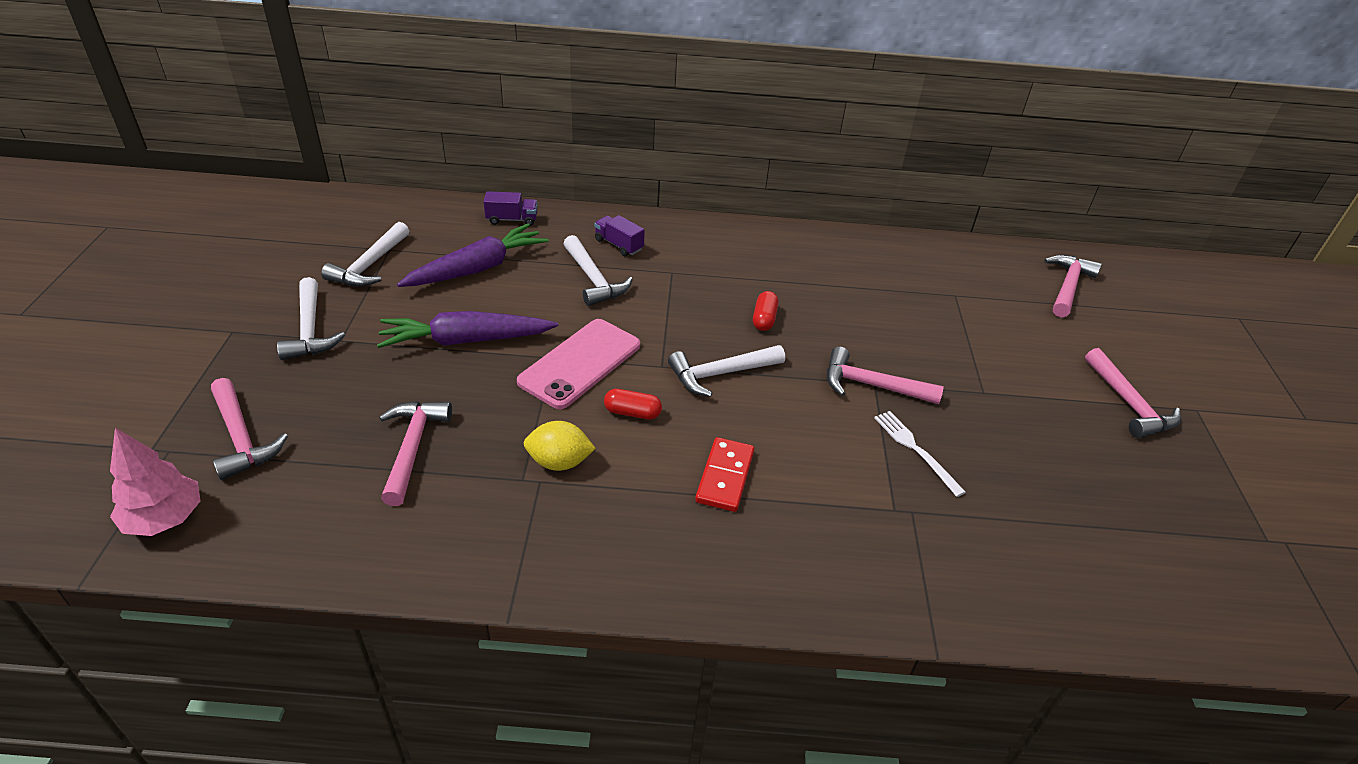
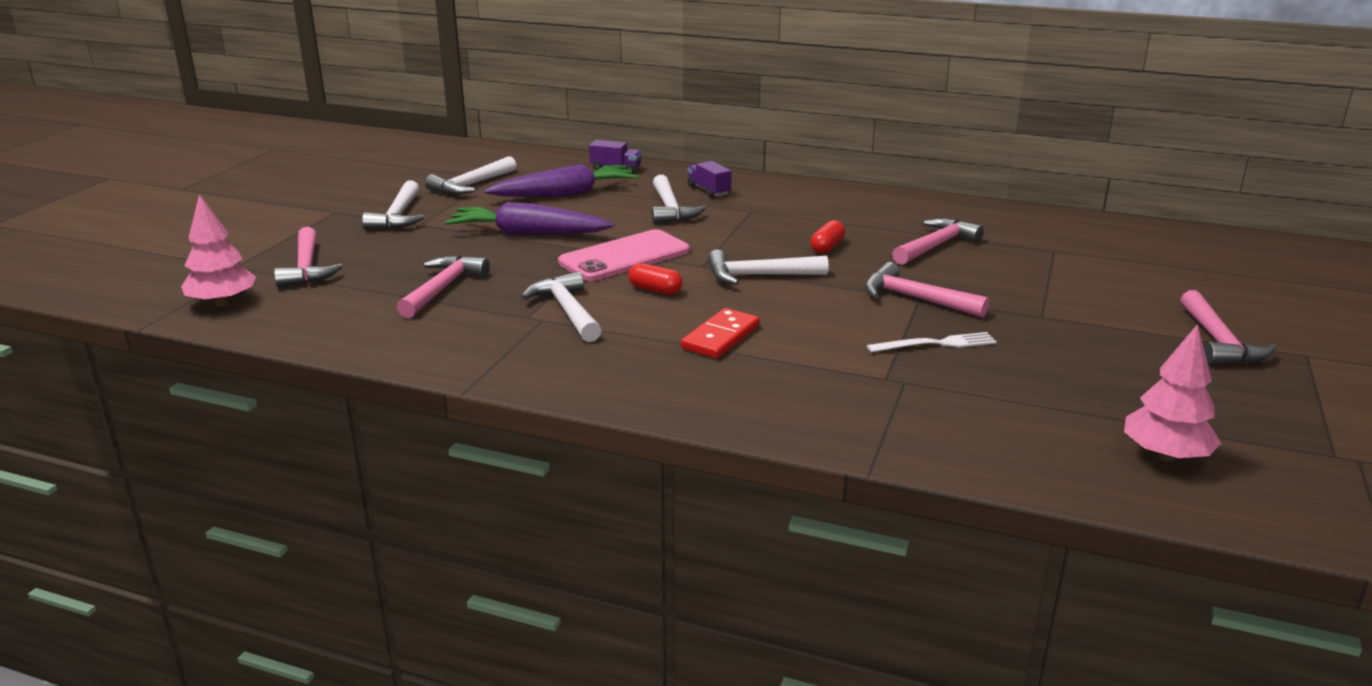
camera: 20 degrees right, 15 degrees down
yellow lemon [524,421,596,471] -> white hammer [521,271,602,342]
white fork [874,411,966,497] -> white fork turned 90 degrees clockwise [867,332,997,352]
pink hammer [1045,255,1102,318] -> pink hammer moved to [892,218,984,265]
none -> pink tree [1124,324,1221,462]

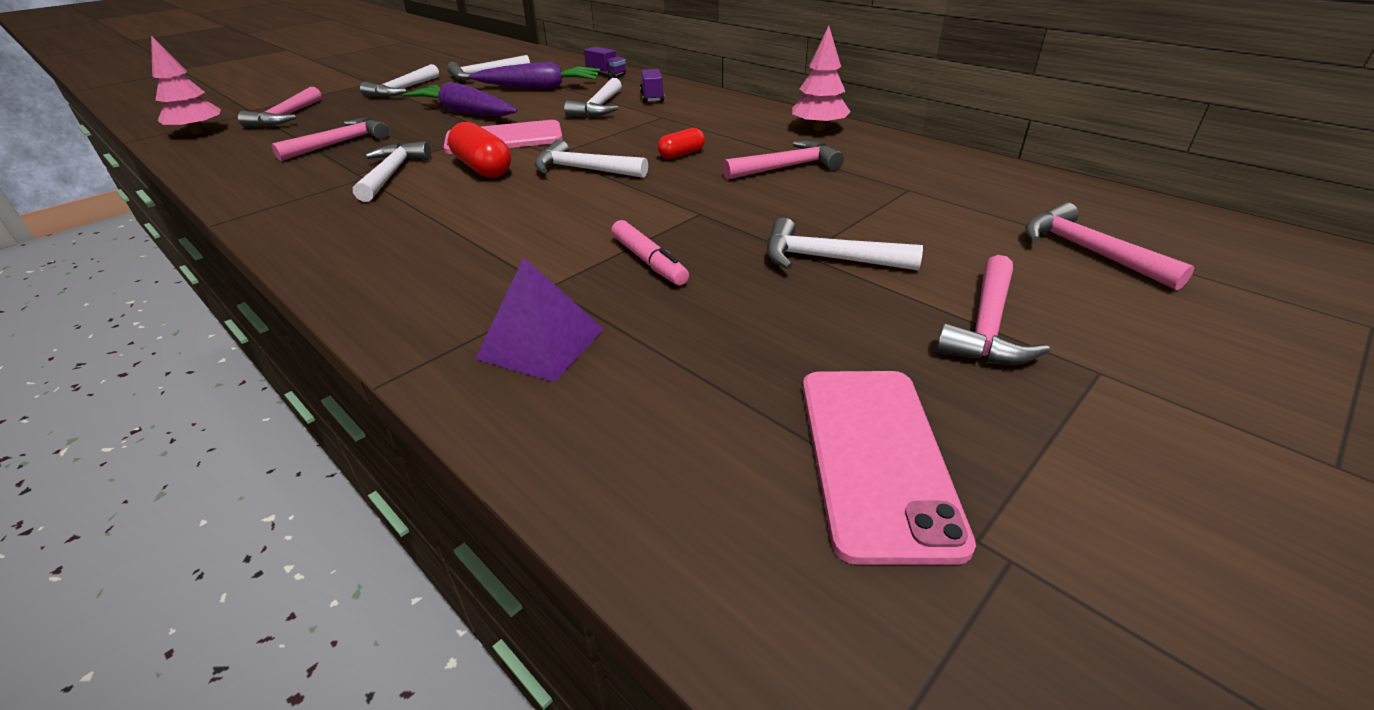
camera: 25 degrees right, 10 degrees up
red capsule [628,263,683,295] -> red capsule [448,122,511,178], size x1.68
red domino [681,308,760,359] -> none
pink hammer [865,262,989,318] -> pink hammer moved to [1025,202,1194,291]
white fork [867,332,997,352] -> pink marker [611,220,689,285]
pink tree [1124,324,1221,462] -> pink tree moved to [792,26,851,131]
none -> purple pyramid [475,257,604,382]
none -> white hammer [767,218,923,270]
none -> pink phone [803,371,976,565]

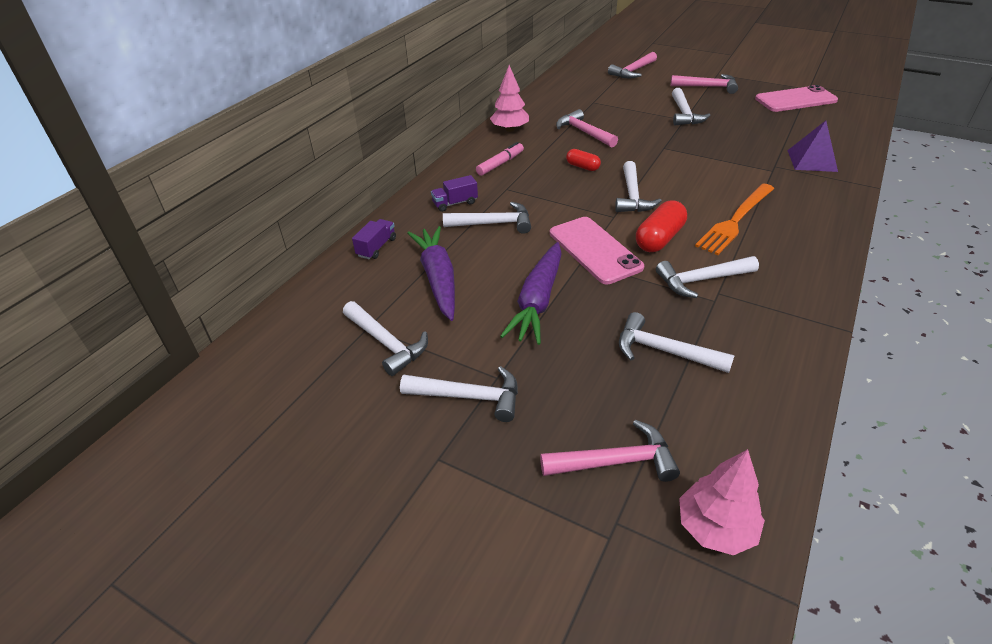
camera: 105 degrees left, 5 degrees up
pink hammer [271,118,389,161] -> white hammer [619,312,735,373]
pink marker [611,220,689,285] -> pink marker moved to [476,142,524,176]
none -> orange fork [695,184,774,255]

